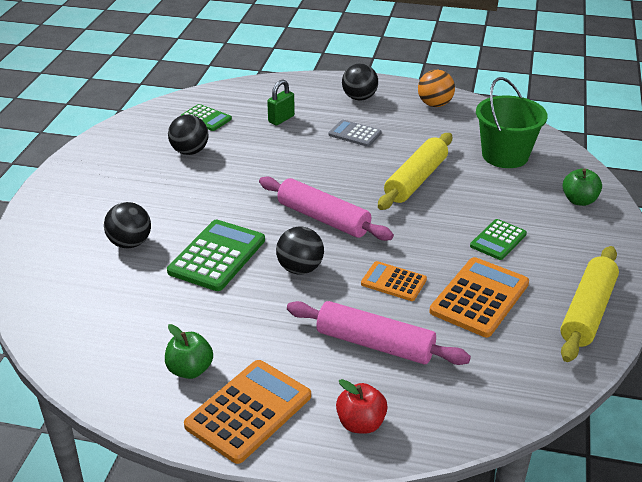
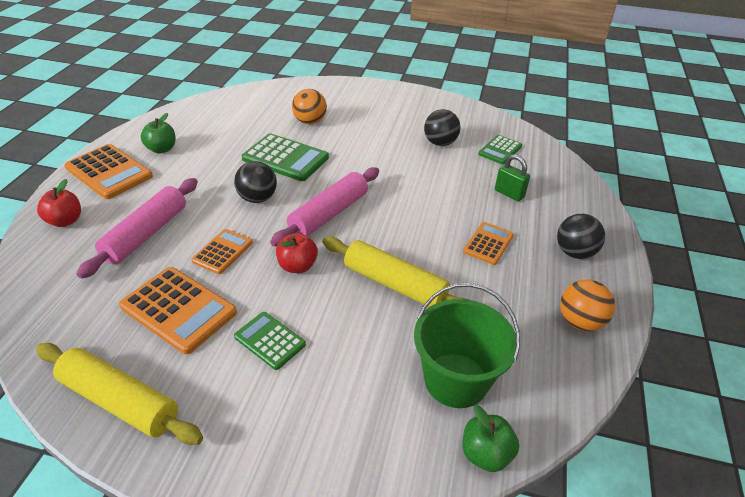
camera: 90 degrees right, 5 degrees up
black ball [104,202,151,248] -> orange ball [292,89,327,124]
grey calculator [328,120,382,147] -> orange calculator [463,222,514,265]
green apple [562,168,602,206] -> green apple moved to [462,405,519,472]
none -> red apple [276,233,318,273]

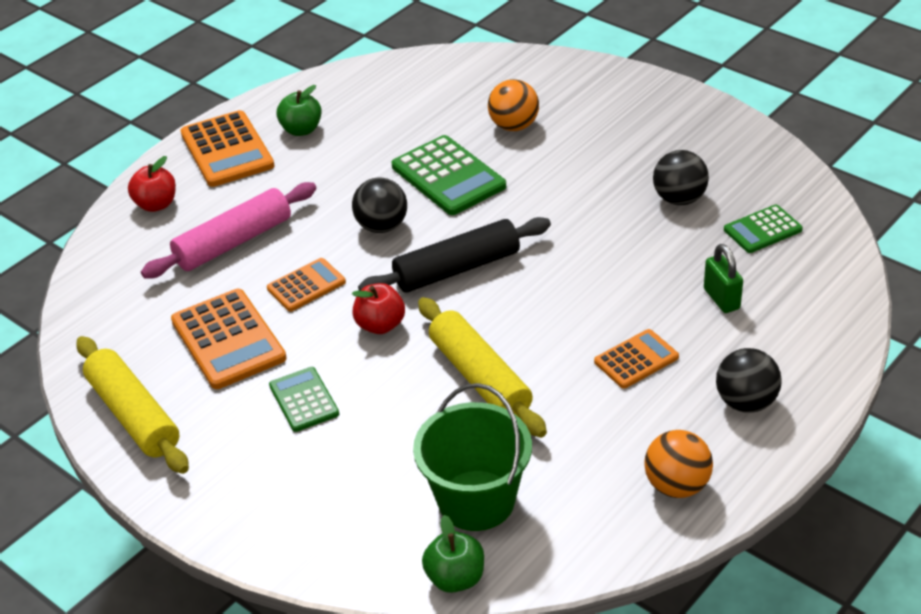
camera: 30 degrees right, 0 degrees up
pink rolling pin [270,167,379,247] -> black rolling pin [358,217,551,293]

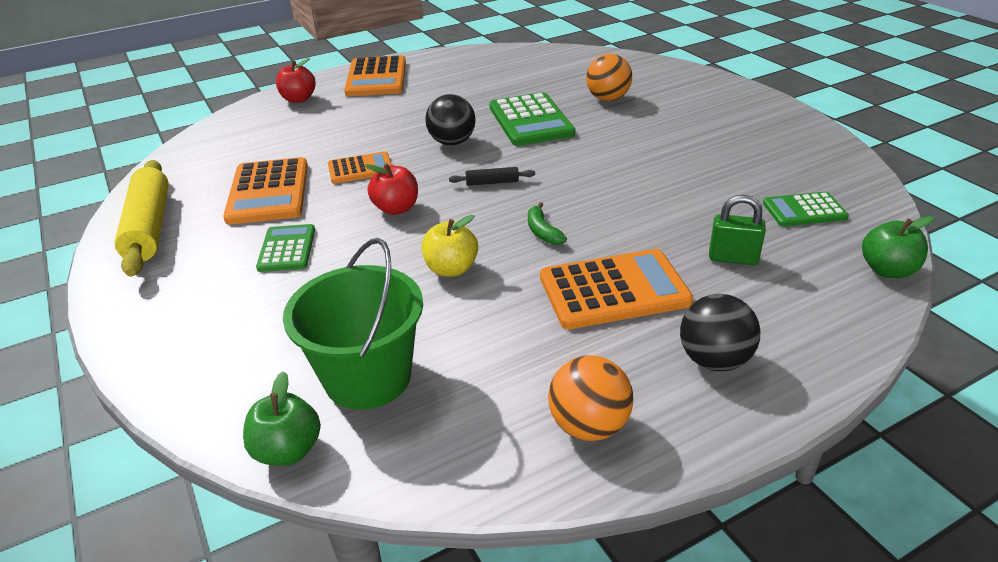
camera: 20 degrees right, 5 degrees down
pink rolling pin [141,182,316,279] -> none
green apple [277,85,322,136] -> green apple moved to [862,216,934,278]
black rolling pin [358,217,551,293] -> black rolling pin [449,167,535,186], size x0.44
yellow rolling pin [418,297,547,438] -> yellow apple [421,215,478,277]
orange calculator [594,329,679,389] -> orange calculator [540,249,693,329], size x1.68
black ball [653,150,709,205] -> none
green padlock [704,244,743,313] -> green padlock turned 75 degrees counterclockwise [709,195,766,265]
none -> green banana [528,202,567,245]

